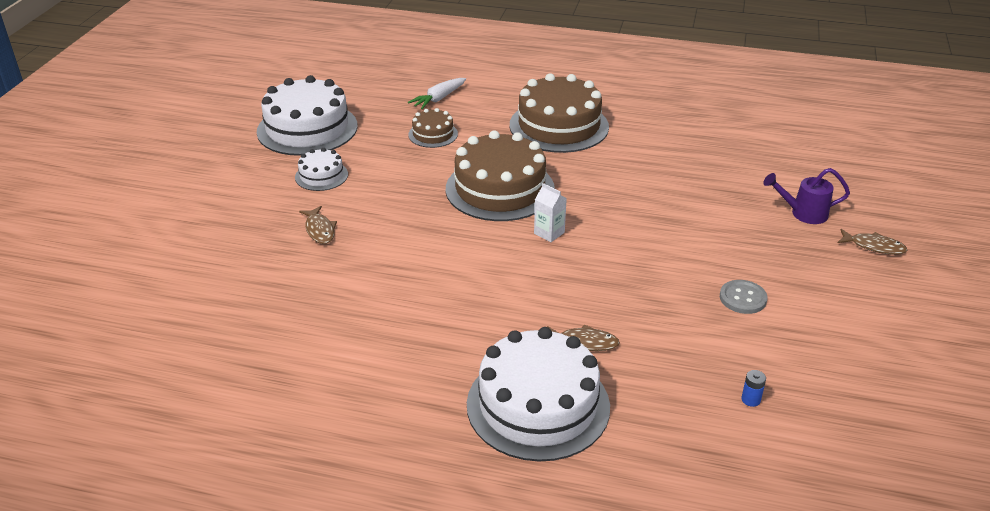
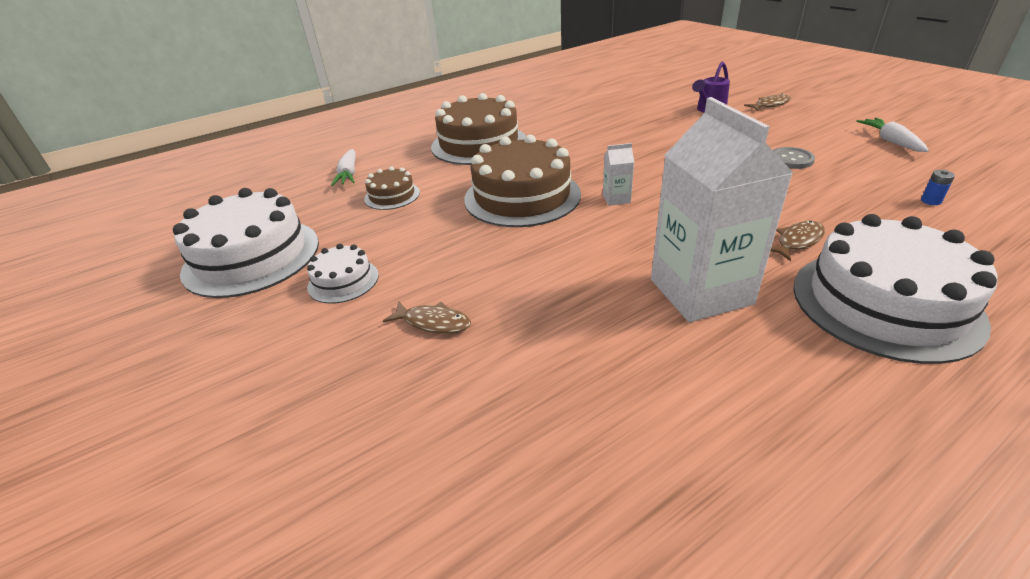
camera: 45 degrees left, 0 degrees up
none -> white carton [651,97,793,322]
none -> white carrot [856,118,929,152]

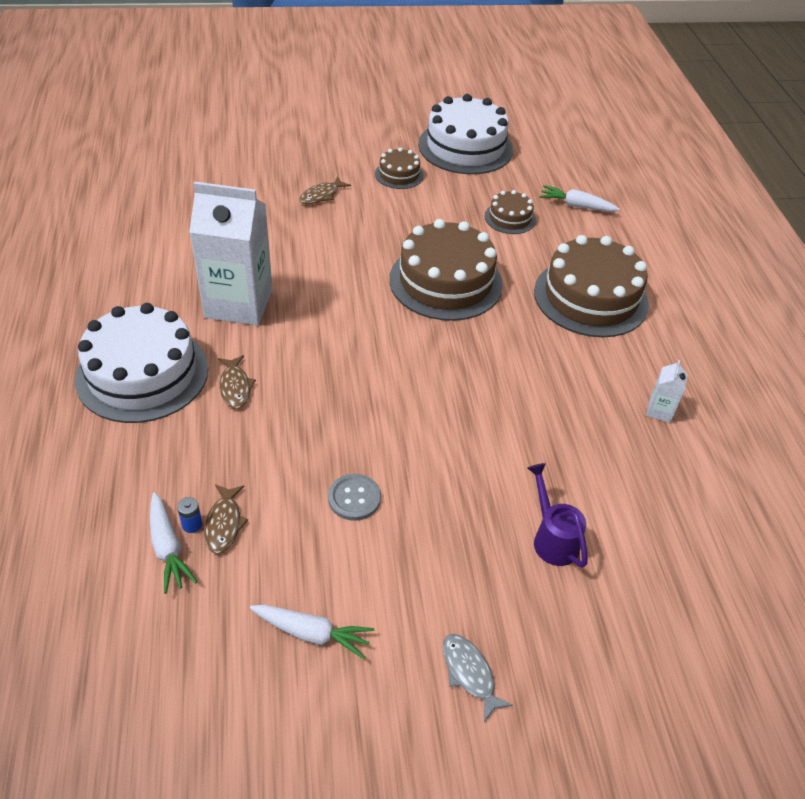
camera: 110 degrees right, 10 degrees up
white cake [307,244,379,304] -> brown cake [375,147,424,189]
white carton [603,143,634,206] -> white carton moved to [646,360,688,423]
brown fish [744,94,791,111] -> brown fish moved to [204,484,248,554]
none -> white carrot [150,492,197,594]
none -> grey fish [443,634,513,722]

